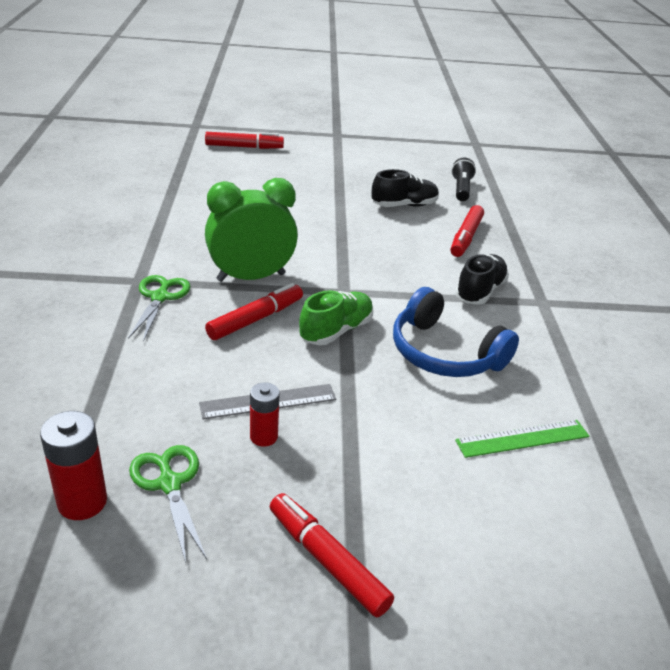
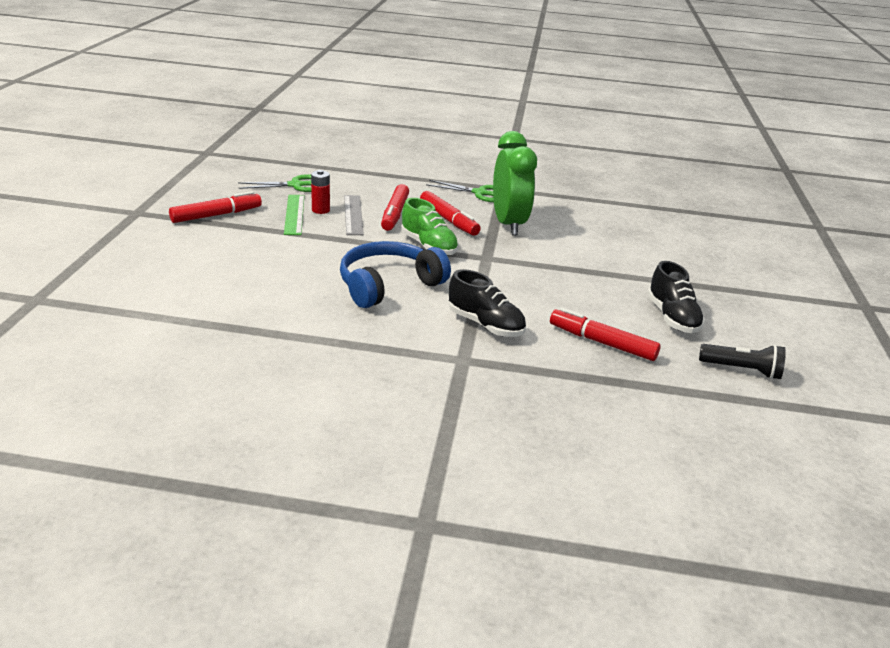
camera: 100 degrees right, 5 degrees down
red battery [40,411,107,520] -> none
red marker [205,132,284,149] -> red marker moved to [381,184,409,231]
green ruler [455,420,590,458] -> green ruler moved to [284,195,304,235]

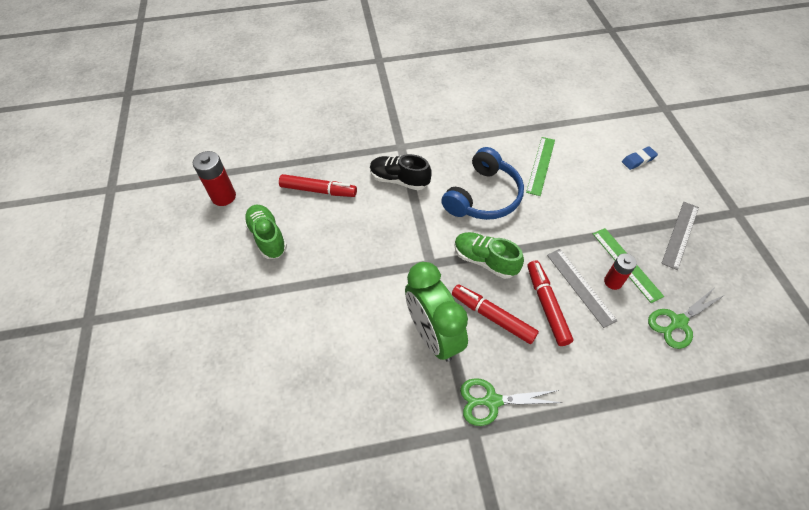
camera: 165 degrees right, 25 degrees up
red marker [169,191,262,223] -> grey ruler [661,202,699,270]
black shoe [648,261,705,333] -> green shoe [244,205,287,259]
black flashlight [699,344,786,379] -> red battery [193,151,236,206]
none -> green ruler [526,137,555,196]
none -> blue eraser [622,146,658,170]

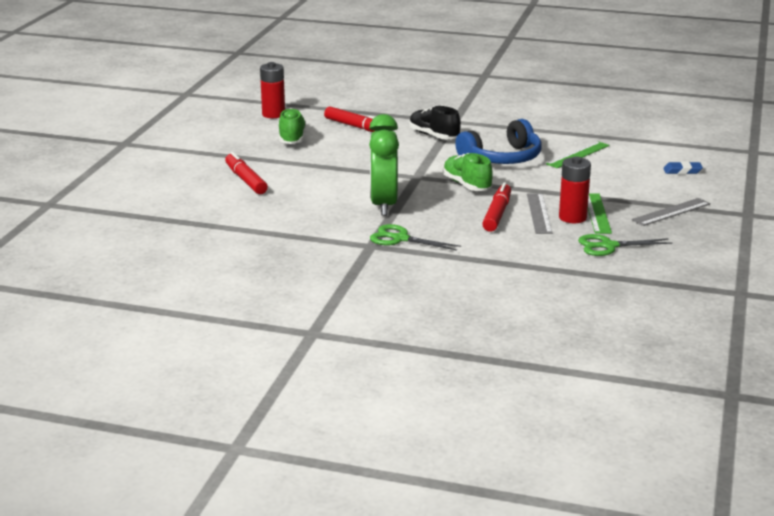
camera: 25 degrees right, 30 degrees down
red marker [452,284,539,344] -> red marker moved to [225,152,268,194]
red battery [604,253,637,290] -> red battery [559,156,591,223], size x1.52

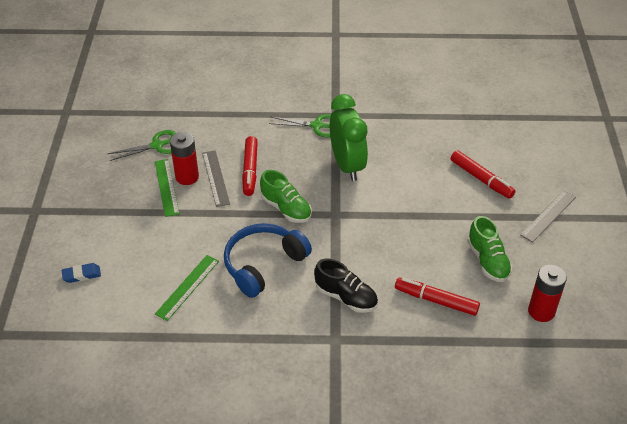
camera: 165 degrees right, 20 degrees up
grey ruler [632,198,710,226] -> grey ruler moved to [520,190,576,243]

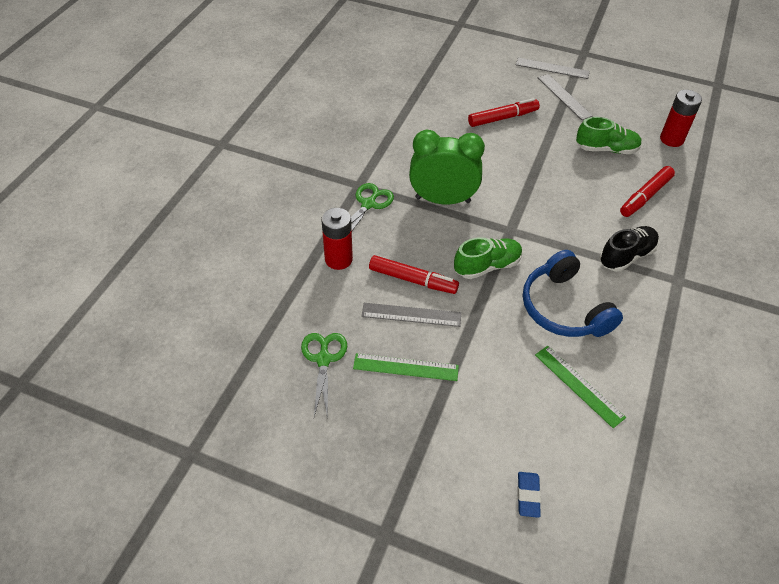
camera: 70 degrees left, 5 degrees up
red battery [170,132,199,185] -> red battery moved to [321,208,353,270]
none -> grey ruler [516,57,590,79]

